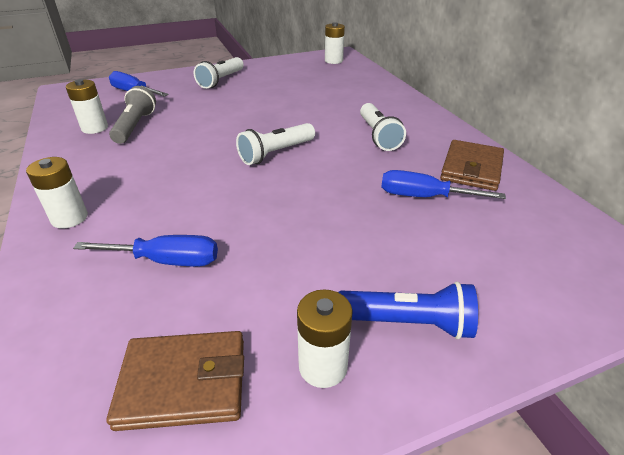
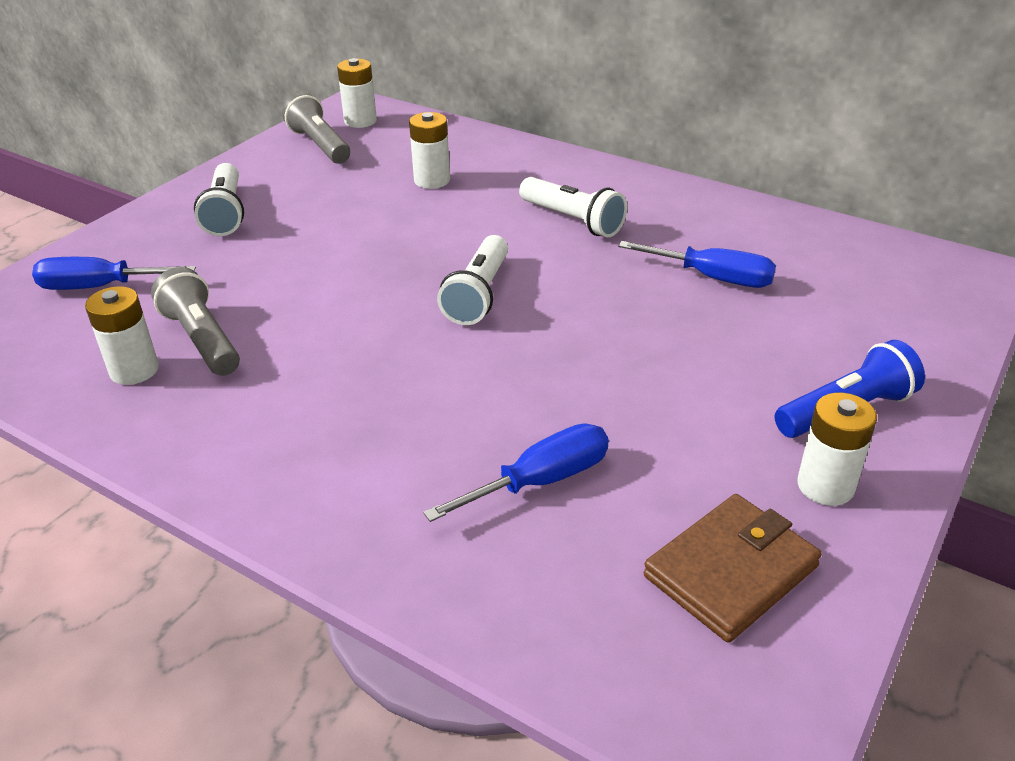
camera: 35 degrees left, 0 degrees up
white battery [26,157,88,228] -> white battery moved to [409,112,450,189]
blue screwdriver [381,170,506,199] -> blue screwdriver turned 135 degrees counterclockwise [618,241,776,288]
brown wallet [440,140,504,191] -> none
none -> grey flashlight [282,92,350,164]

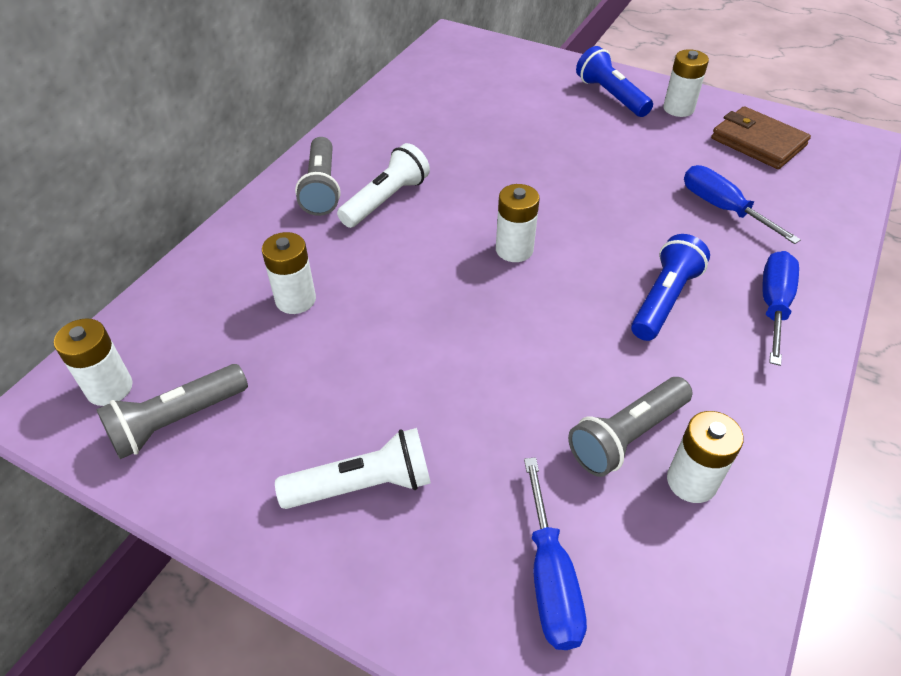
camera: 95 degrees left, 10 degrees up
white flashlight [437,235,508,325] -> white battery [496,184,540,262]
blue screwdriver [618,241,776,288] -> blue screwdriver moved to [762,251,799,366]
none -> grey flashlight [295,137,340,216]
none -> blue flashlight [631,234,710,341]

